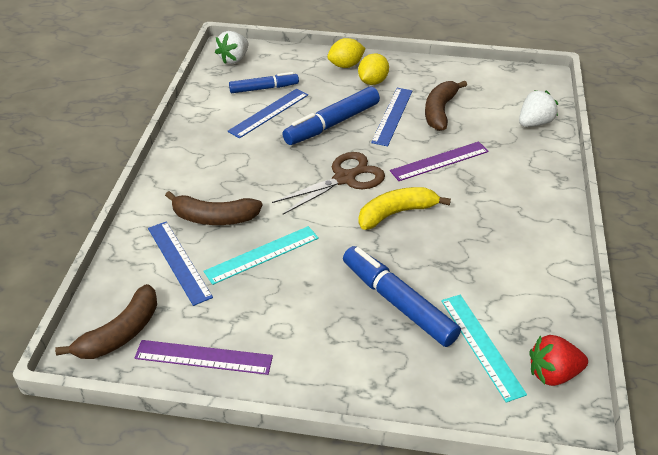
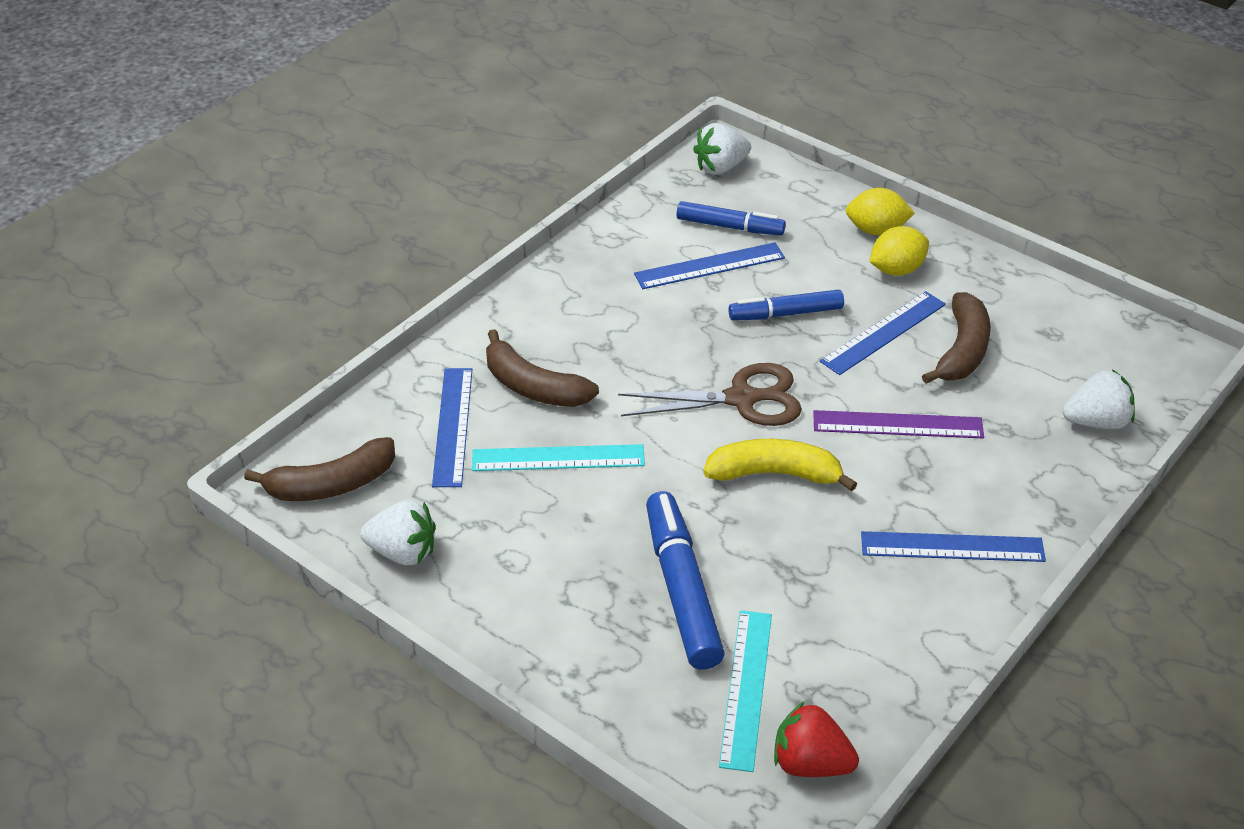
camera: 30 degrees right, 0 degrees up
purple ruler [135,340,273,375] -> white strawberry [360,500,436,565]
blue marker [282,86,380,145] -> blue marker [728,290,844,321], size x0.64
brown banana [425,81,467,131] -> brown banana turned 150 degrees clockwise [922,292,991,384]
none -> blue ruler [861,531,1046,562]

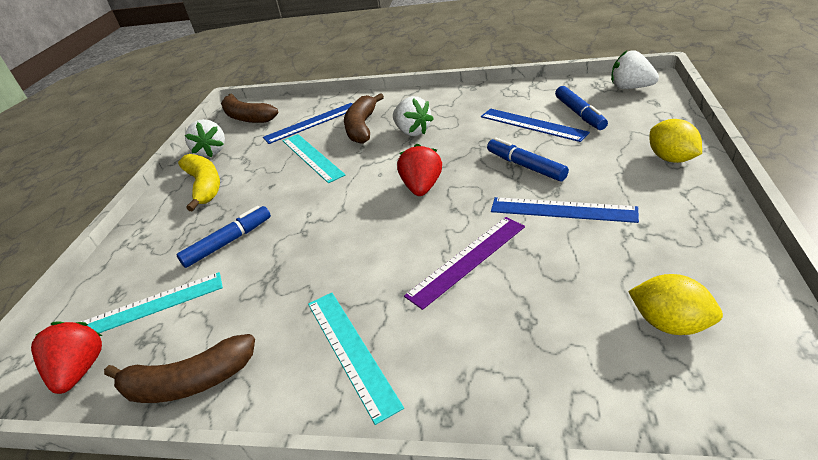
camera: 65 degrees right, 5 degrees down
brown scissors [618,363,802,426] -> red strawberry [397,144,442,196]
blue marker [646,491,725,670] -> blue marker [176,206,271,268], size x0.64
yellow banana [703,439,857,492] -> yellow banana moved to [178,154,220,211]
purple ruler [813,410,984,438] -> purple ruler turned 75 degrees clockwise [404,217,525,310]
blue ruler [861,531,1046,562] -> turquoise ruler [308,293,404,425]
yellow lemon [869,226,929,276] -> yellow lemon moved to [628,274,723,335]
brown banana [922,292,991,384] -> brown banana moved to [104,334,255,403]
white strawberry [1062,369,1135,429] -> white strawberry moved to [393,96,434,136]

